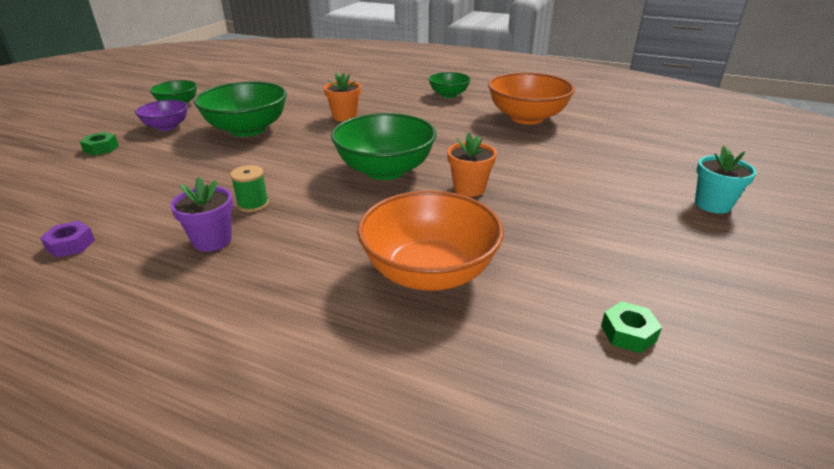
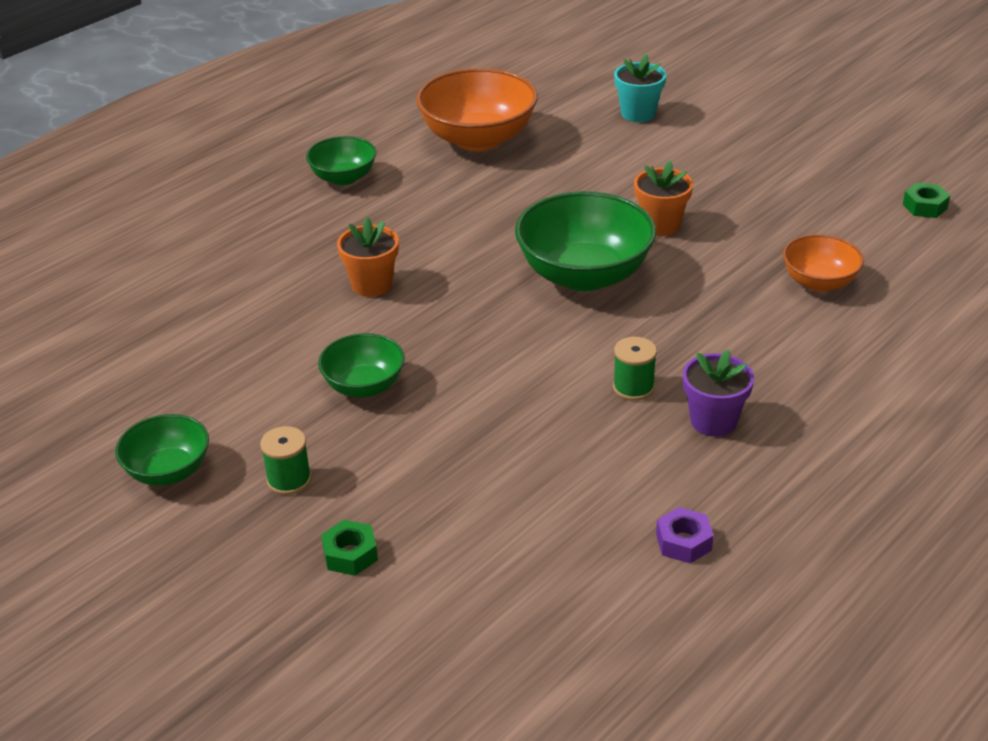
camera: 70 degrees left, 5 degrees up
purple bowl [135,100,188,131] -> green spool [260,426,311,495]
green bowl [194,81,287,137] -> green bowl [318,333,405,397], size x0.56
orange bowl [357,191,504,291] -> orange bowl [783,234,864,292], size x0.56
turquoise flower pot [695,146,757,214] -> turquoise flower pot moved to [614,54,666,122]

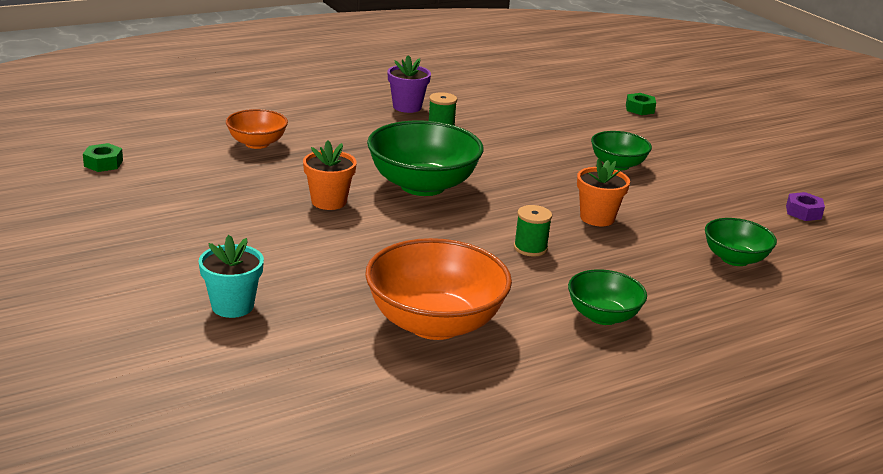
camera: 165 degrees left, 10 degrees down
green bowl [115,414,209,486] -> green bowl moved to [705,218,777,266]
green spool [260,426,311,495] -> green spool moved to [514,205,552,257]
purple nut [656,507,714,563] -> purple nut moved to [786,192,825,221]

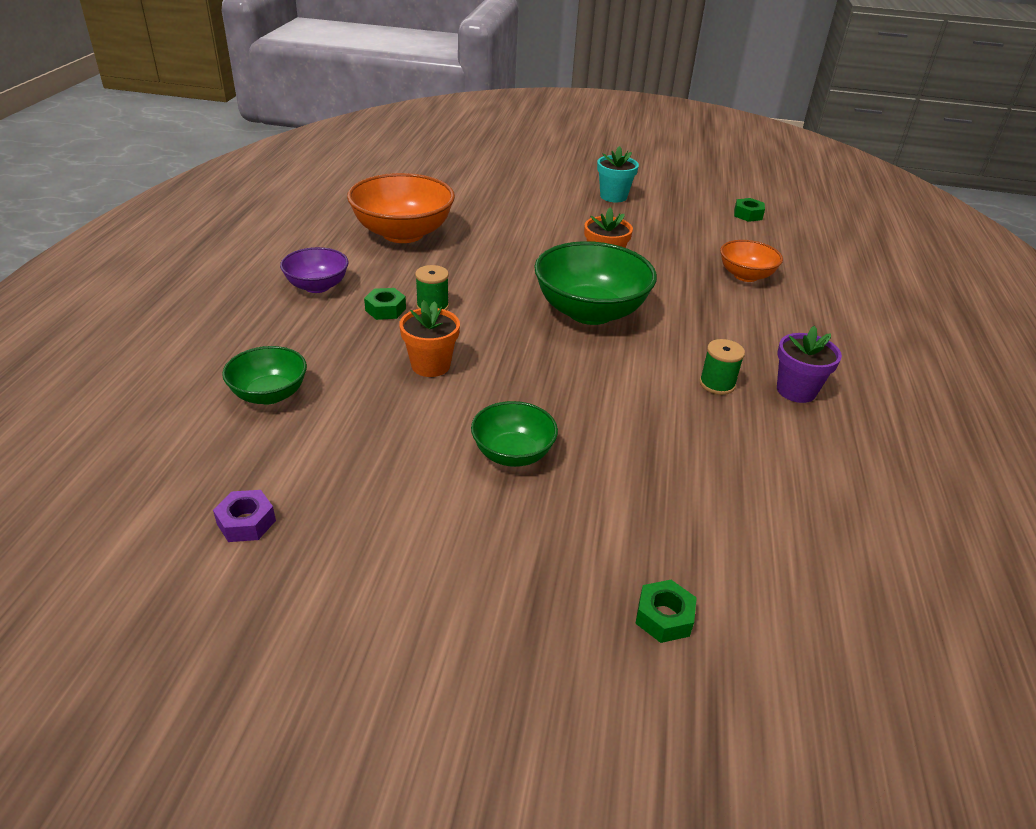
camera: 130 degrees right, 10 degrees up
turquoise flower pot [198,235,264,318] -> turquoise flower pot moved to [597,146,639,202]
green bowl [568,269,647,325] -> purple bowl [280,247,349,293]
none -> green nut [364,288,406,320]

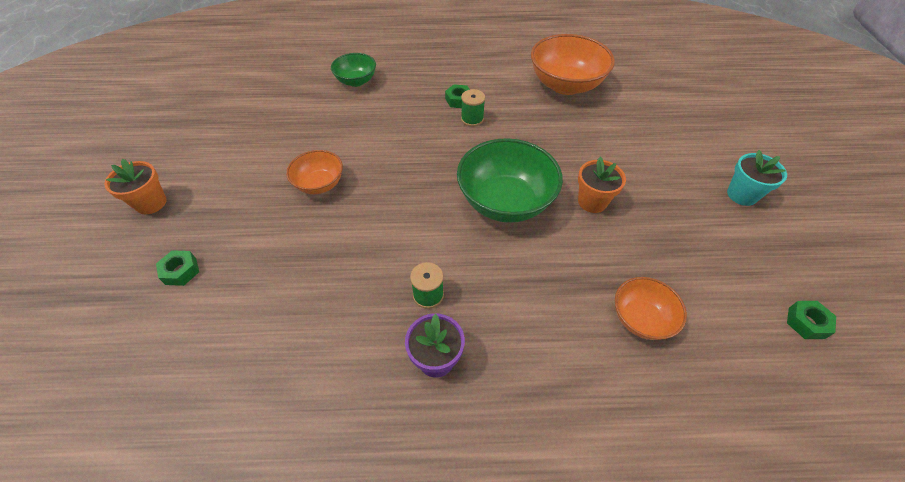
camera: 80 degrees right, 15 degrees up
purple nut [213,490,276,542] -> none
purple bowl [280,247,349,293] -> none
orange flower pot [399,300,460,377] -> orange flower pot moved to [104,159,167,214]
green bowl [471,401,558,467] -> orange bowl [286,150,343,194]

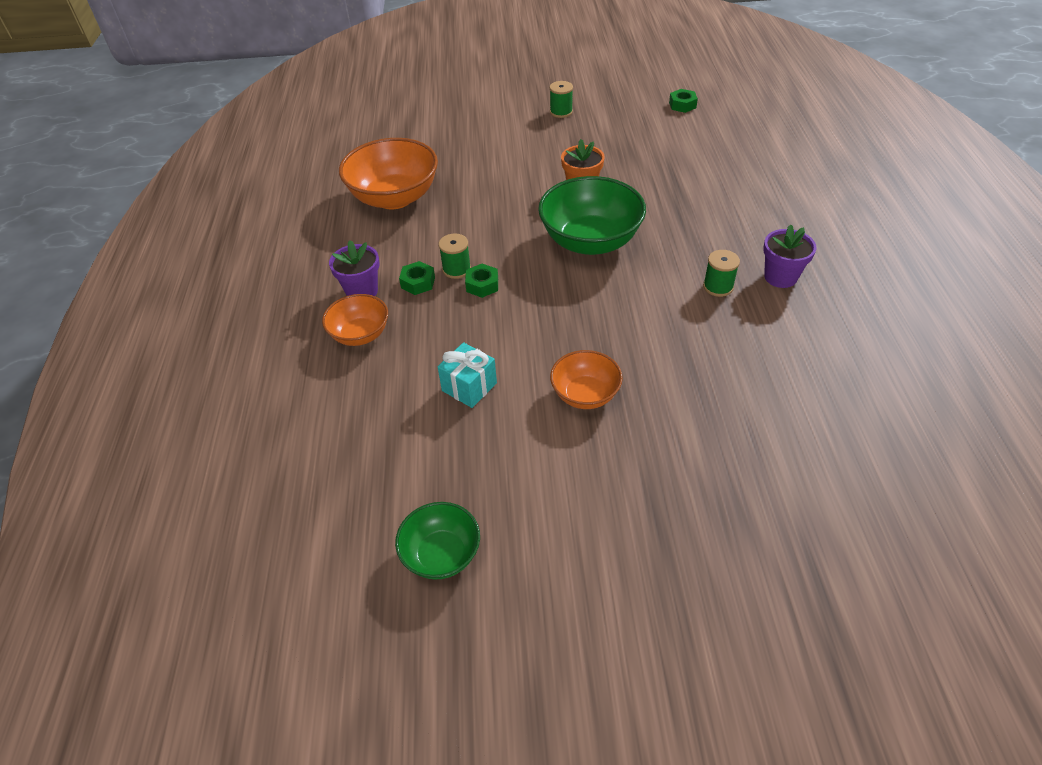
camera: 90 degrees left, 5 degrees down
orange flower pot [104,159,167,214] -> none
green nut [156,250,199,286] -> green nut moved to [465,264,498,298]
green bowl [331,53,376,87] -> green bowl moved to [395,502,480,580]
orange bowl [615,277,687,340] -> orange bowl moved to [322,294,388,346]
turquoise flower pot [727,150,787,206] -> green spool [550,81,573,118]
none -> purple flower pot [329,240,380,296]
none -> turquoise gift [438,342,497,408]

